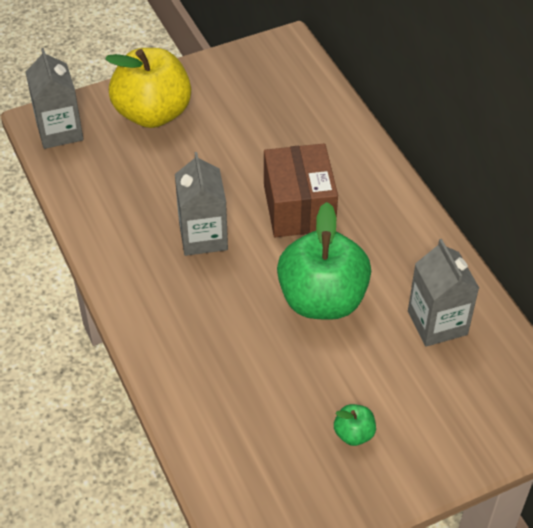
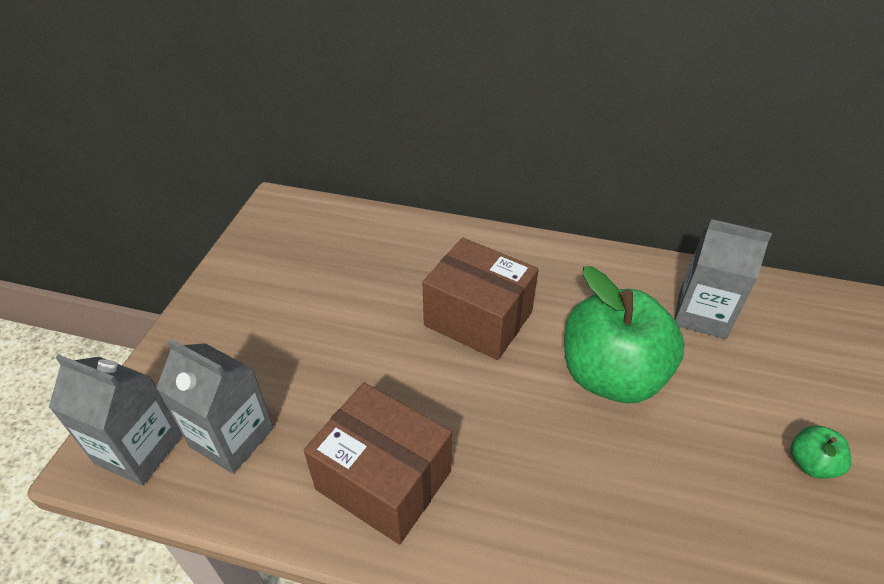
camera: 50 degrees left, 5 degrees down
yellow apple [105,48,191,128] -> none
grey carton [175,152,228,256] -> grey carton moved to [156,339,274,474]
none -> brown box [304,382,452,545]

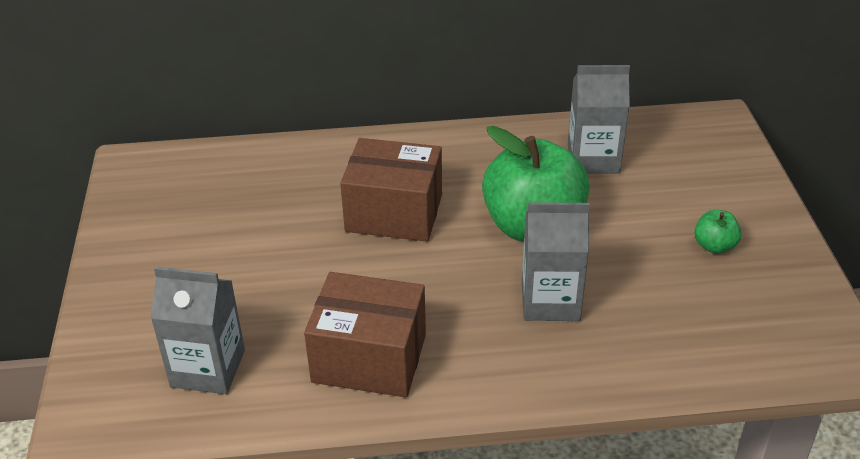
camera: 20 degrees left, 5 degrees down
grey carton [49,354,182,486] -> grey carton moved to [522,202,590,321]

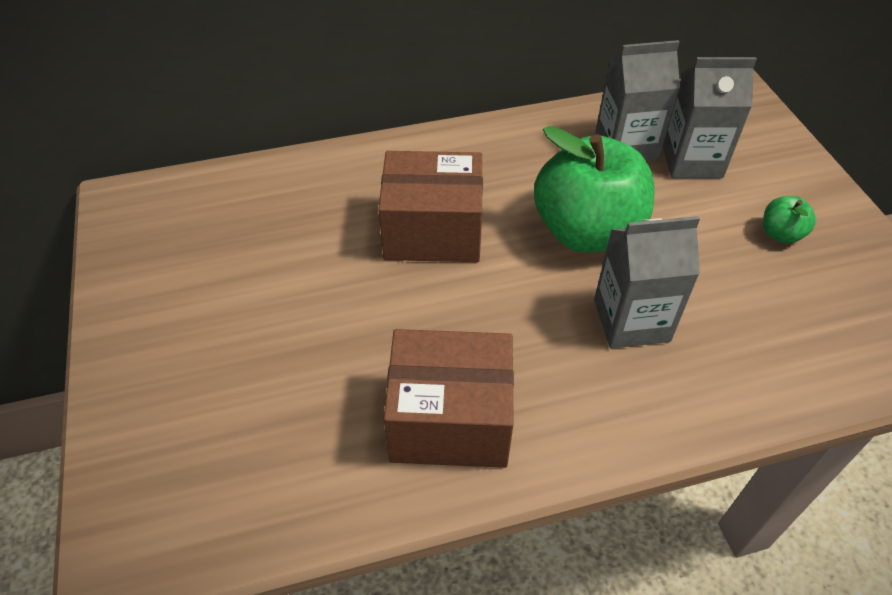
camera: 10 degrees left, 10 degrees up
grey carton [151,266,245,394] -> grey carton moved to [663,57,757,178]

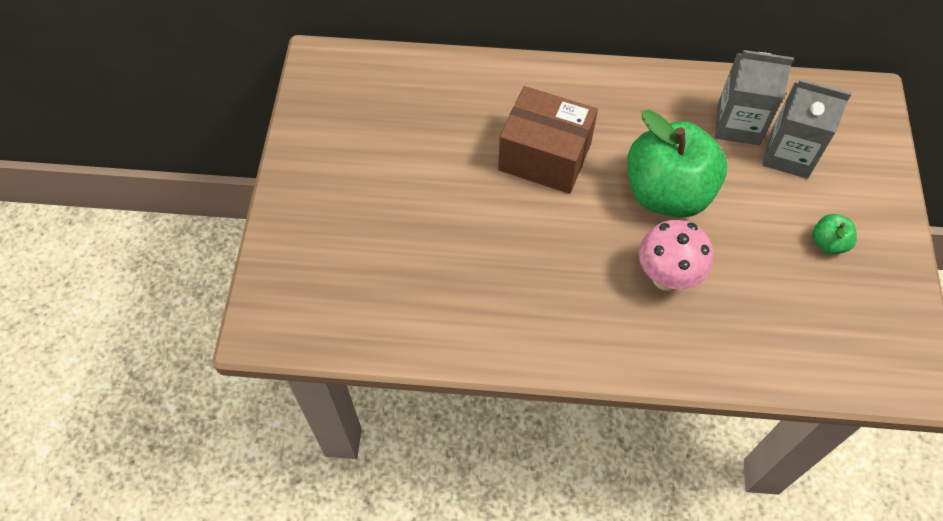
camera: 20 degrees right, 10 degrees up
brown box [383,329,514,468] -> none
grey carton [594,216,700,348] -> pink mushroom [639,220,713,291]

